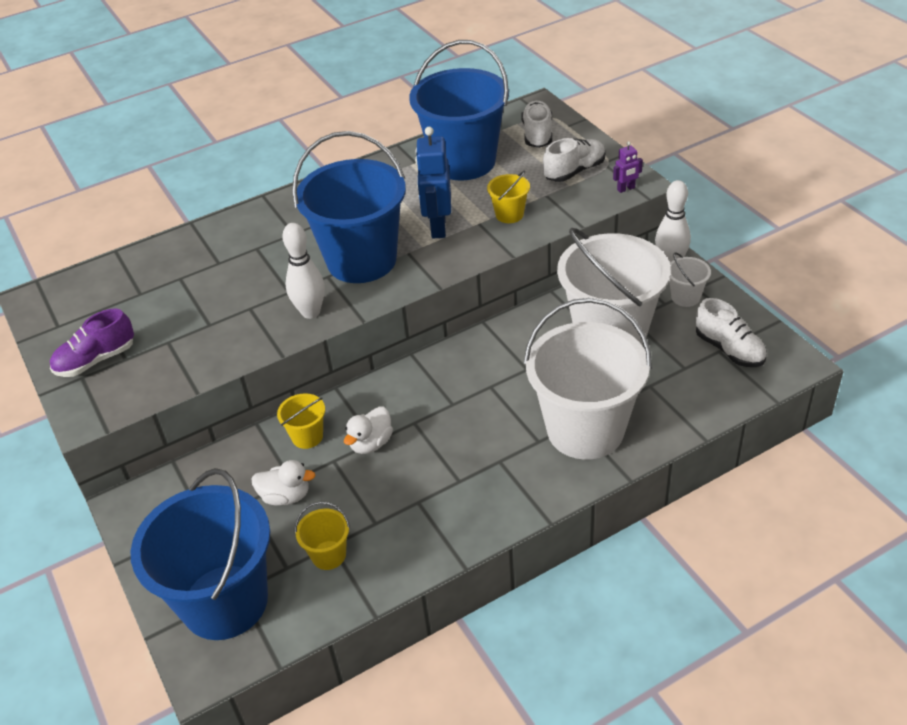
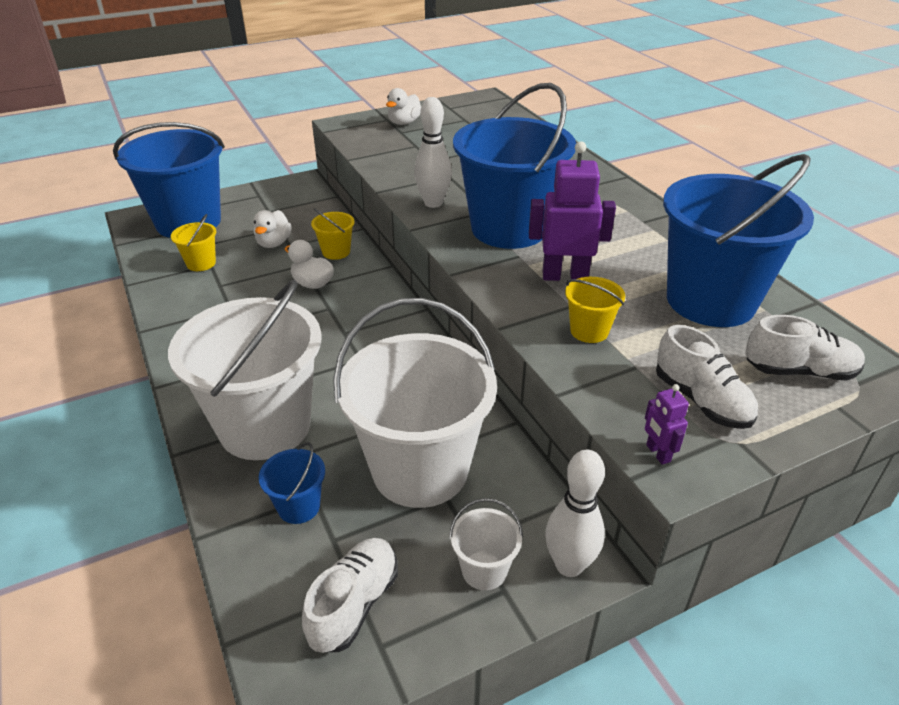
camera: 90 degrees right, 5 degrees down
purple shoe [50,309,134,377] -> white duck [386,88,421,125]
blue robot [415,127,451,239] -> purple robot [529,141,616,281]
white shoe [696,298,767,367] -> white shoe turned 150 degrees clockwise [302,538,398,653]
none -> blue bucket [259,442,325,524]

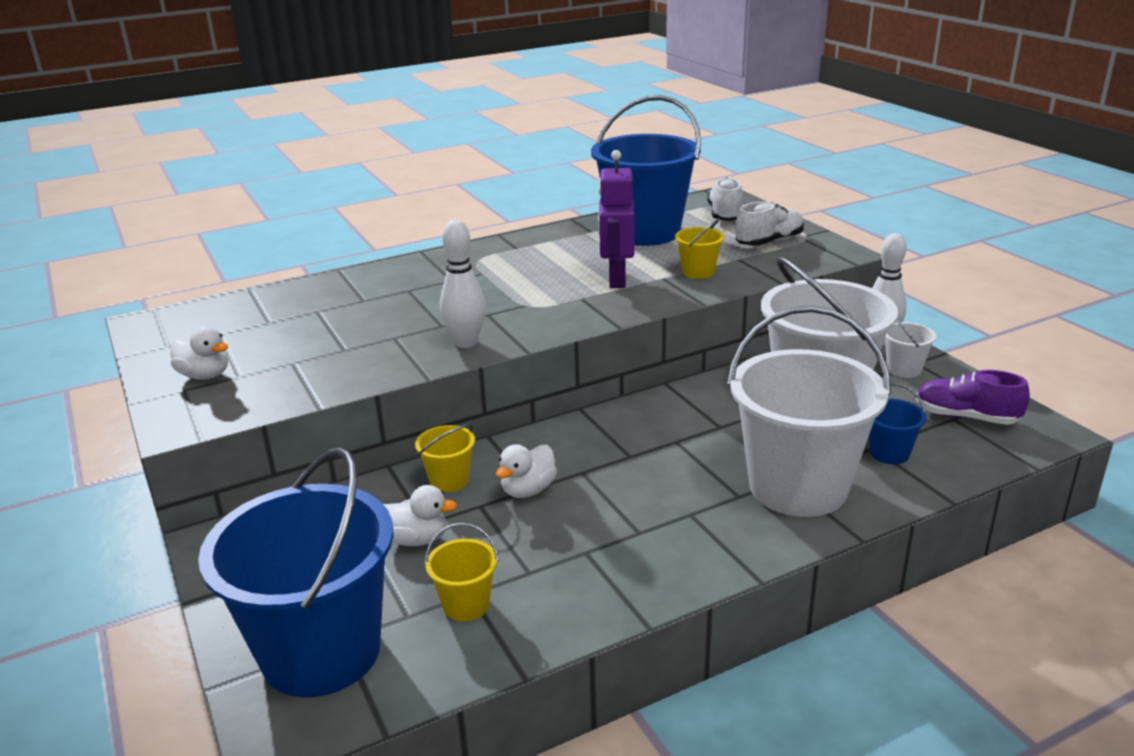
camera: 90 degrees left, 10 degrees down
white shoe [302,538,398,653] -> purple shoe [916,370,1030,425]
blue bucket [453,83,576,249] -> none
purple robot [645,384,689,465] -> none

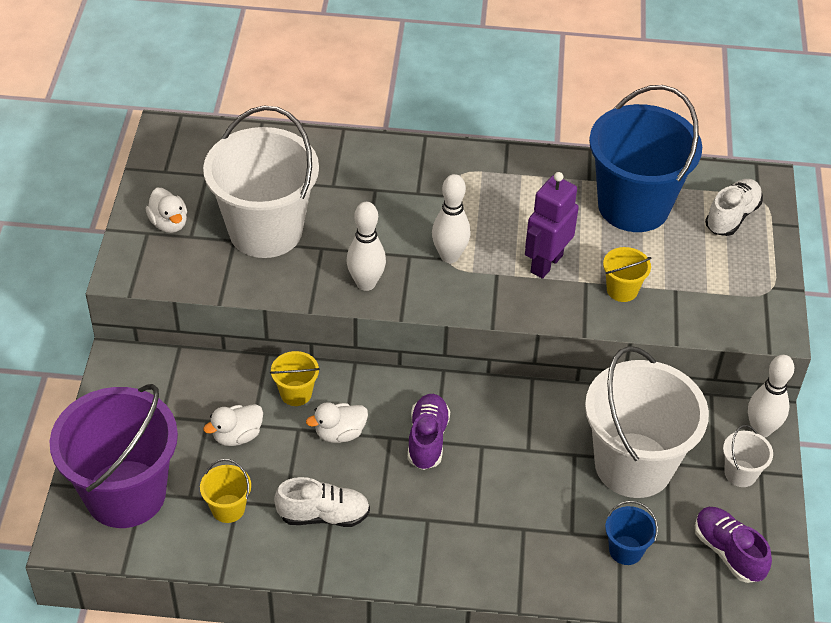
camera: 30 degrees right, 20 degrees up
blue bucket [198,448,394,697] -> purple bucket [50,384,178,528]
white duck [383,485,457,546] -> white duck turned 105 degrees clockwise [203,404,263,446]
white bucket [727,306,891,517] -> white bucket moved to [203,106,319,258]
white shoe [735,202,804,246] -> white shoe moved to [274,477,370,527]
none -> purple shoe [408,394,450,470]
none -> white bowling pin [432,174,471,263]

